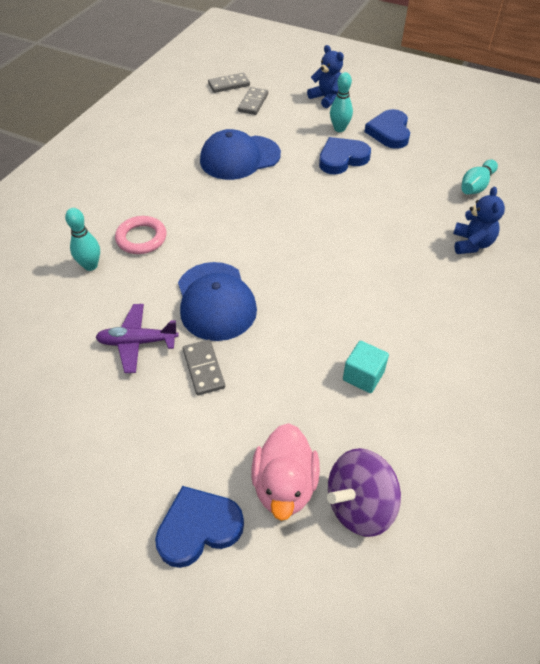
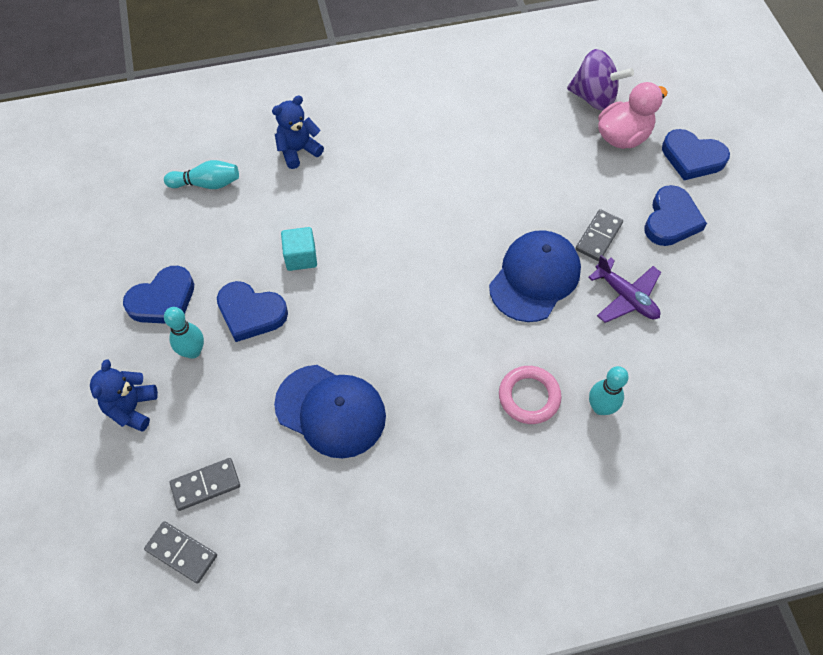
camera: 130 degrees left, 10 degrees up
turquoise cube [343,341,389,393] -> turquoise cube moved to [281,227,317,271]
none -> blue heart [644,185,707,246]

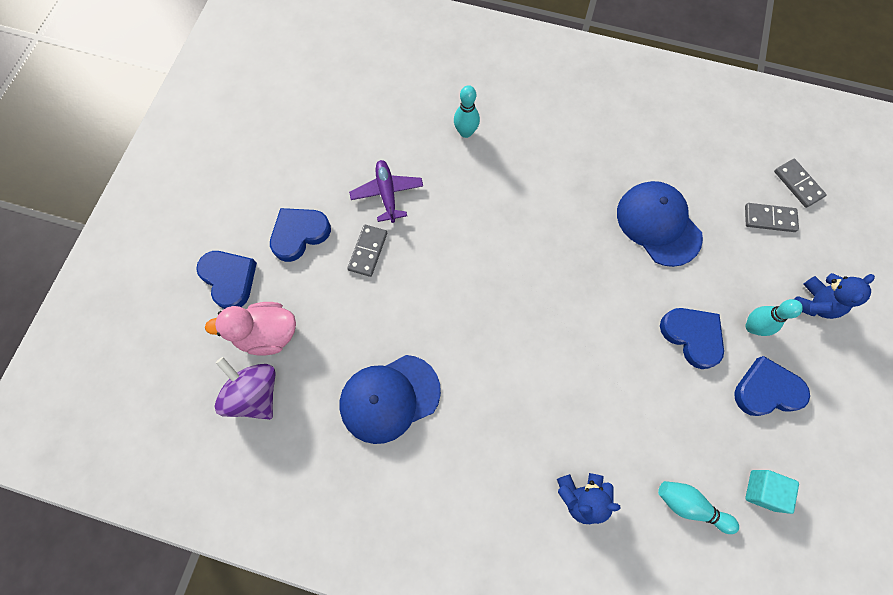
camera: 150 degrees left, 10 degrees up
turquoise cube [281,227,317,271] -> turquoise cube moved to [745,470,799,514]
blue cap [489,230,581,322] -> blue cap moved to [340,355,441,444]
pink ring [499,366,561,424] -> none
grey domino [575,209,623,261] -> grey domino turned 45 degrees counterclockwise [347,224,387,277]

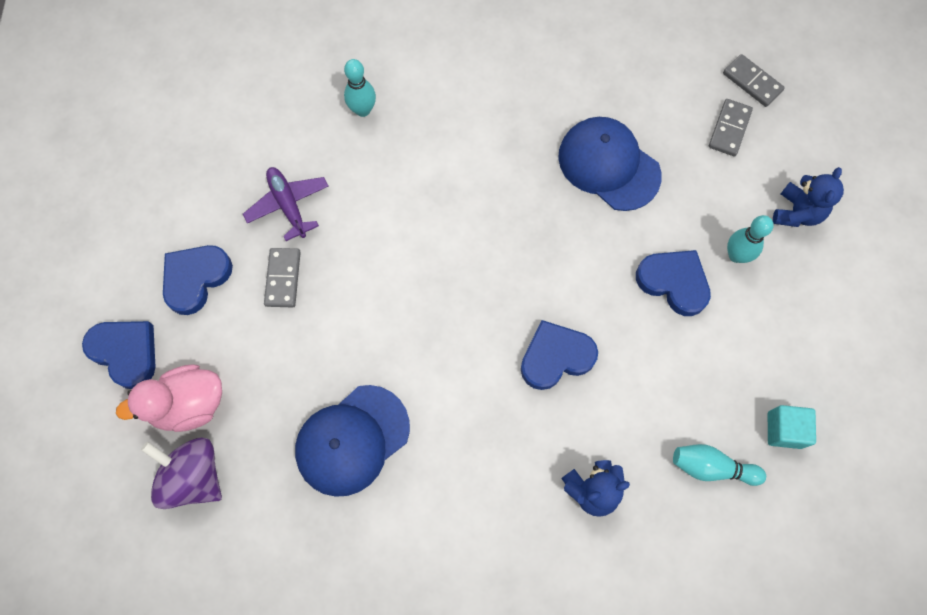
camera: 15 degrees left, 0 degrees up
blue heart [734,356,810,416] -> blue heart moved to [521,320,598,390]
grey domino [745,203,799,232] -> grey domino turned 60 degrees counterclockwise [709,99,753,156]

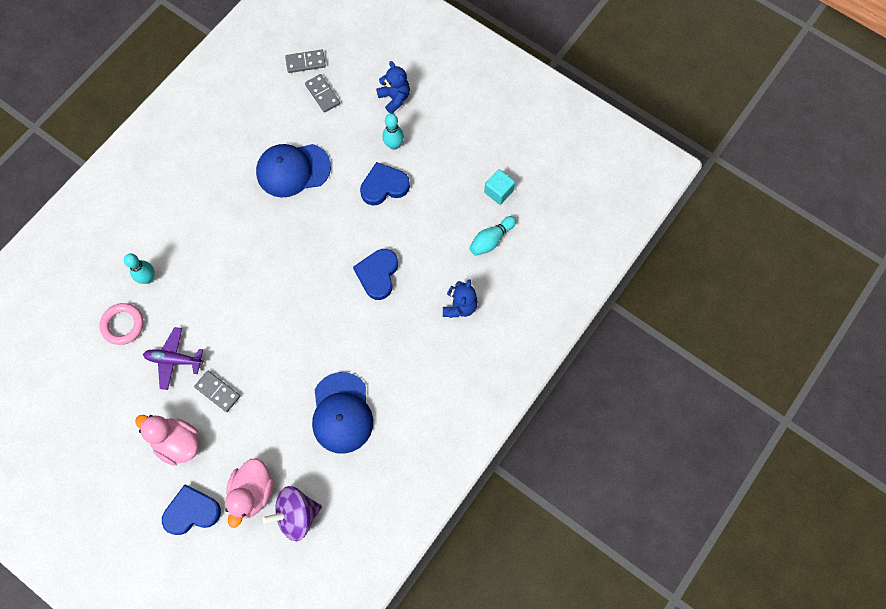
camera: 55 degrees left, 0 degrees up
blue heart [163,245,233,315] -> pink duck [135,415,199,466]
none -> pink ring [100,303,144,345]

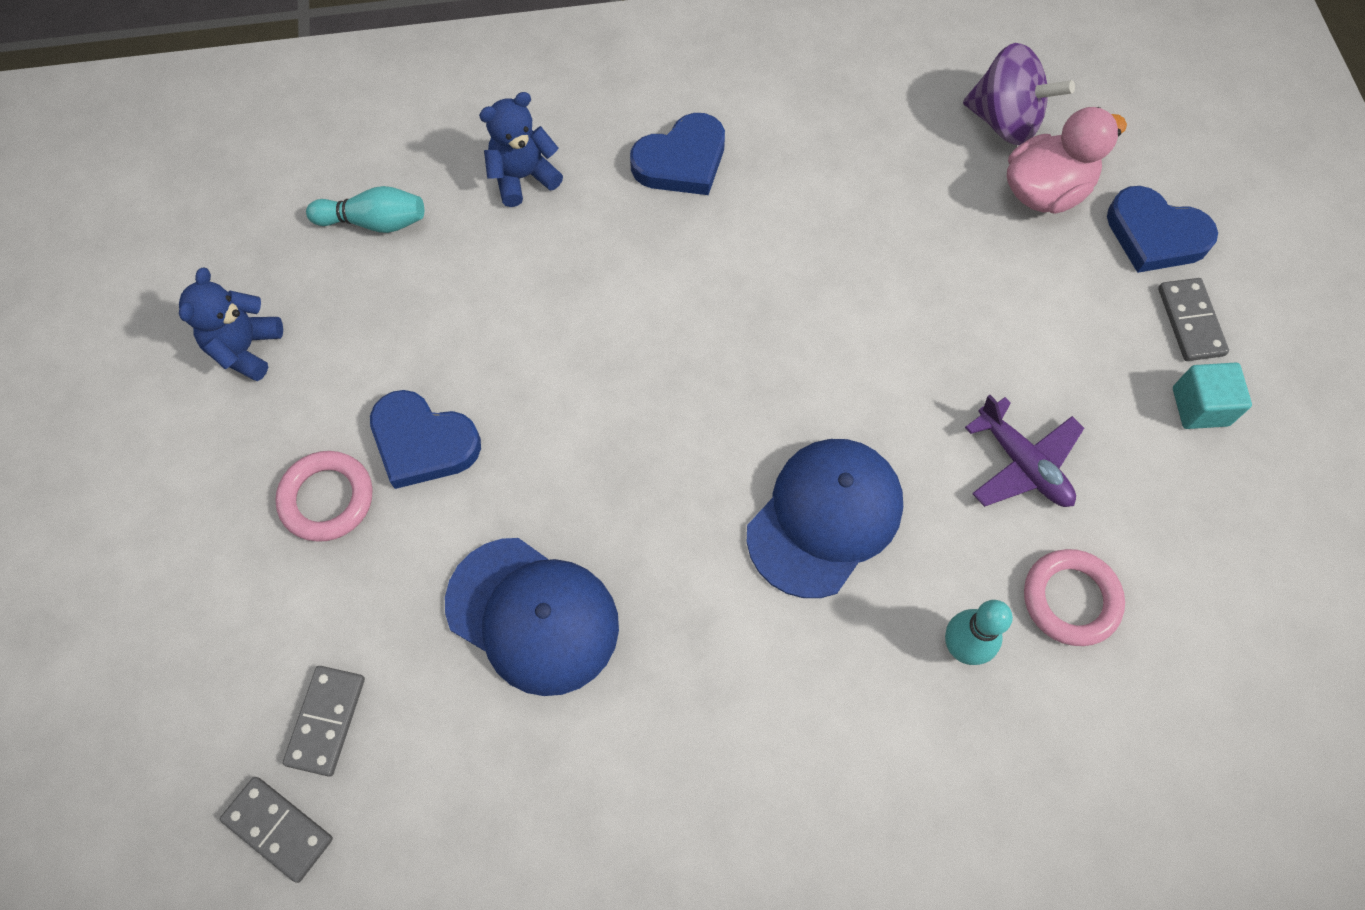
camera: 135 degrees left, 5 degrees down
pink duck [135,415,199,466] -> none
grey domino [194,371,240,412] -> grey domino moved to [1158,278,1229,361]
blue cap [312,372,373,454] -> blue cap moved to [747,439,903,598]
blue heart [353,249,398,300] -> blue heart moved to [630,113,725,195]
blue teddy bear [376,61,410,114] -> blue teddy bear moved to [179,268,283,381]
turquoise bowling pin [382,114,404,150] -> pink ring [275,451,373,542]
turquoise cube [484,169,515,205] -> turquoise cube moved to [1173,363,1252,429]

